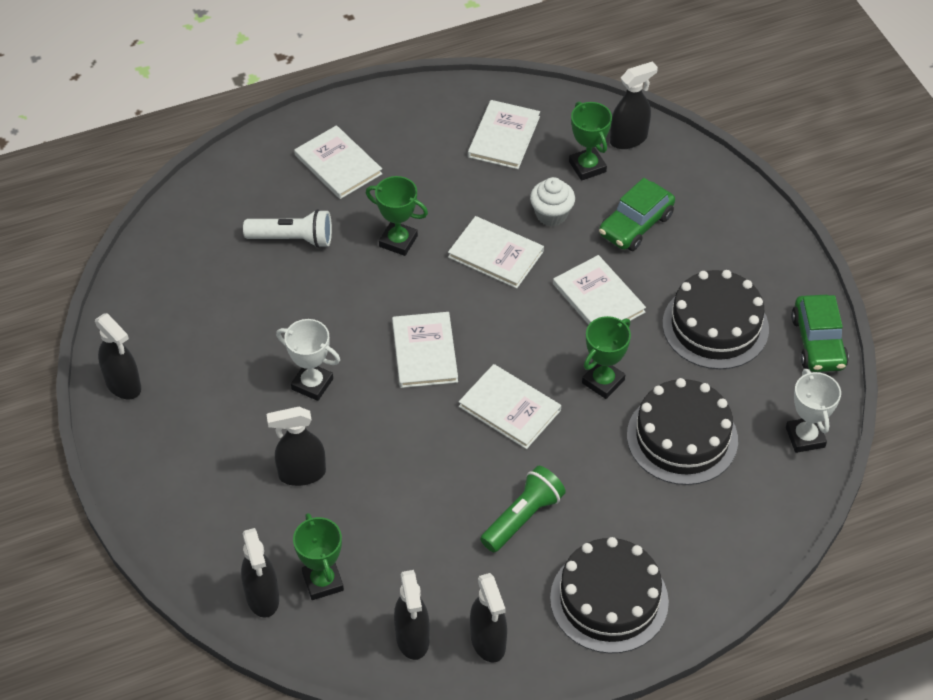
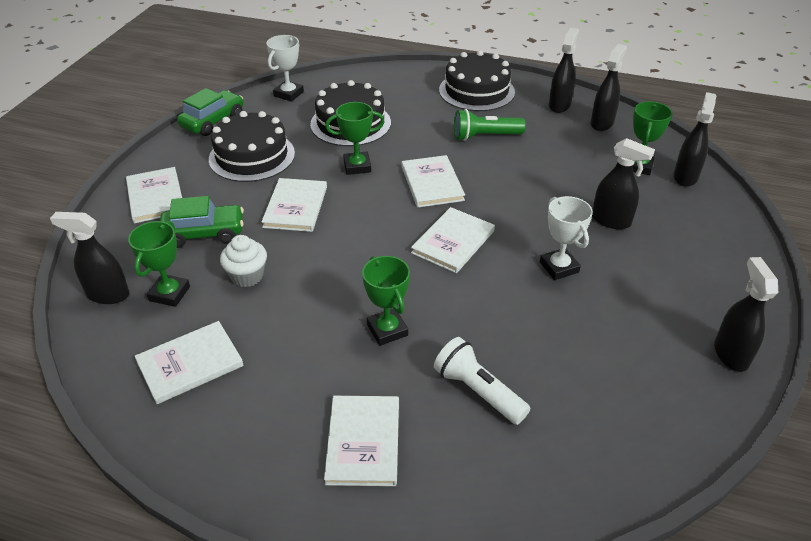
camera: 140 degrees left, 10 degrees down
white book [448,216,544,288] -> white book moved to [126,167,182,223]

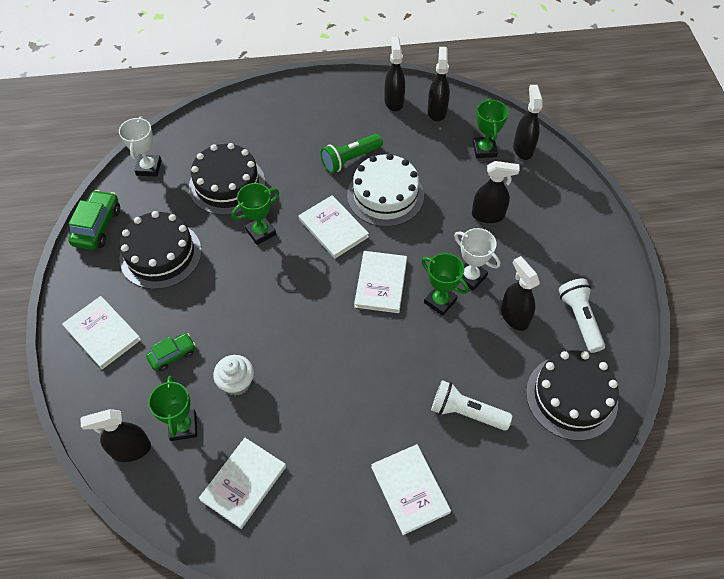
camera: 25 degrees left, 15 degrees up
green car [160,196,244,248] -> green car [146,333,196,372], size x0.64
white book [261,178,327,232] -> none
green trophy [362,256,410,346] -> green trophy moved to [421,253,469,316]
black cake [439,50,515,111] -> black cake moved to [526,350,619,441]
black spray bottle [714,257,778,372] -> black spray bottle moved to [501,256,540,331]
none -> white cake [347,154,424,227]
none -> white flashlight [558,278,605,353]

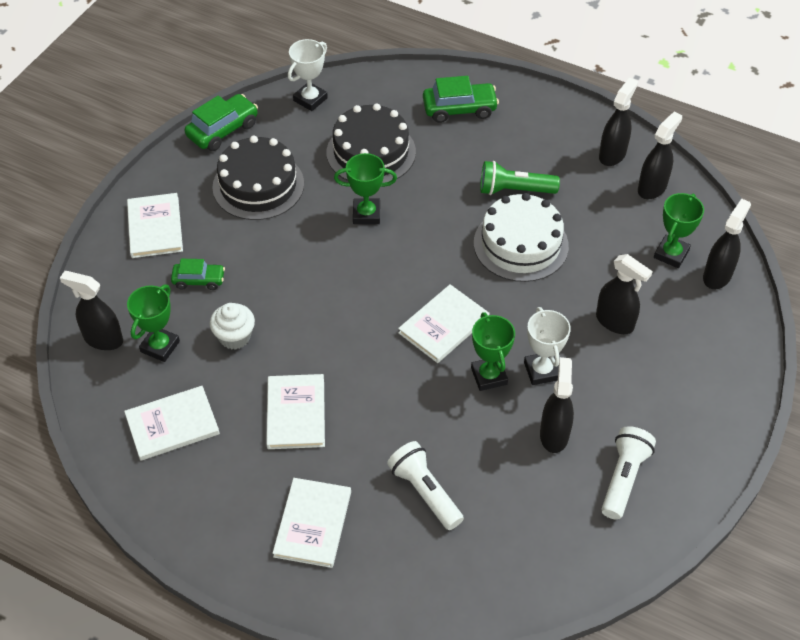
camera: 35 degrees right, 5 degrees down
white book [299,195,369,258] -> white book moved to [266,374,325,449]
black cake [526,350,619,441] -> none
none -> green car [423,76,499,123]

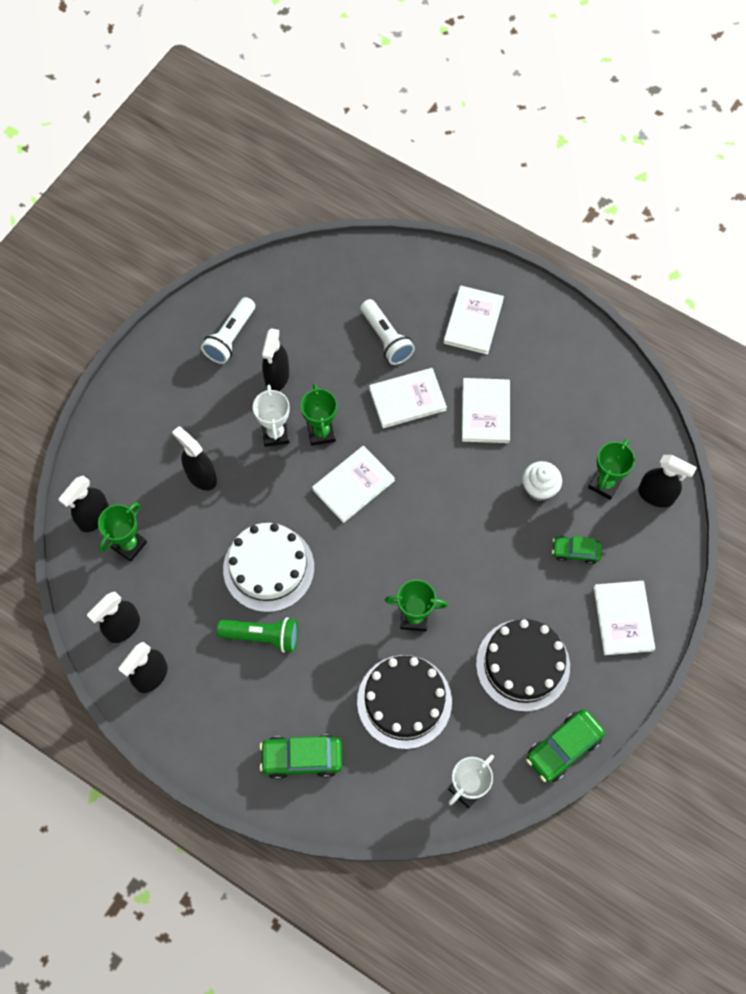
camera: 175 degrees left, 15 degrees up
white book [124,386,220,461] -> white book moved to [369,368,447,428]

